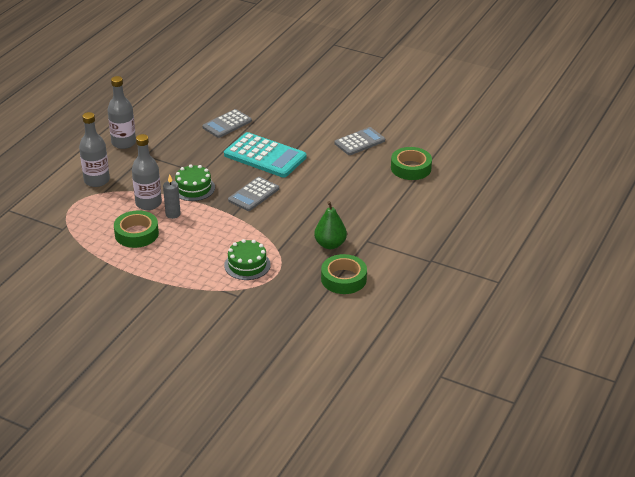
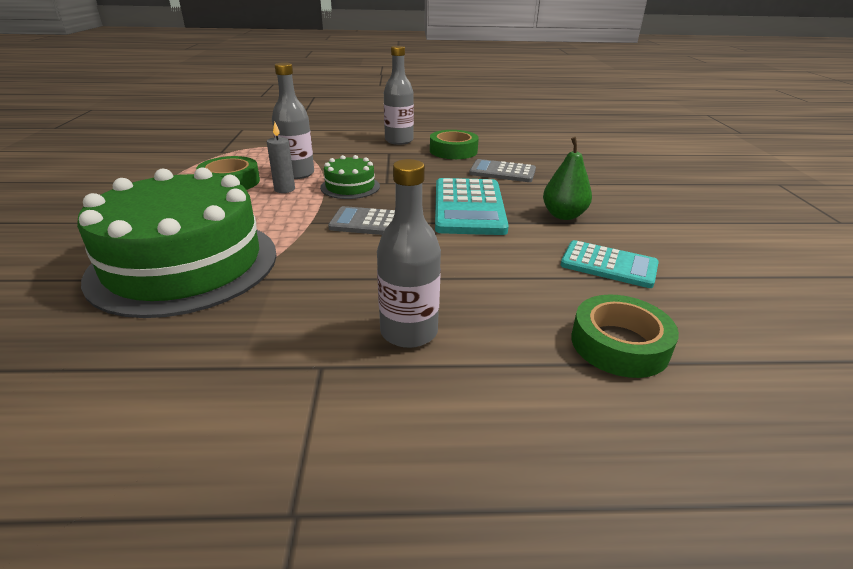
camera: 60 degrees right, 5 degrees down
grey bottle [79,112,110,187] -> grey bottle moved to [377,159,441,348]
green cake [224,239,271,280] -> green cake [77,167,277,318], size x2.24
green pear [314,201,347,249] -> green pear moved to [543,137,592,220]
green tape [321,254,367,294] -> green tape moved to [430,130,479,159]
grey calculator [334,127,385,155] -> turquoise calculator [560,240,659,288]

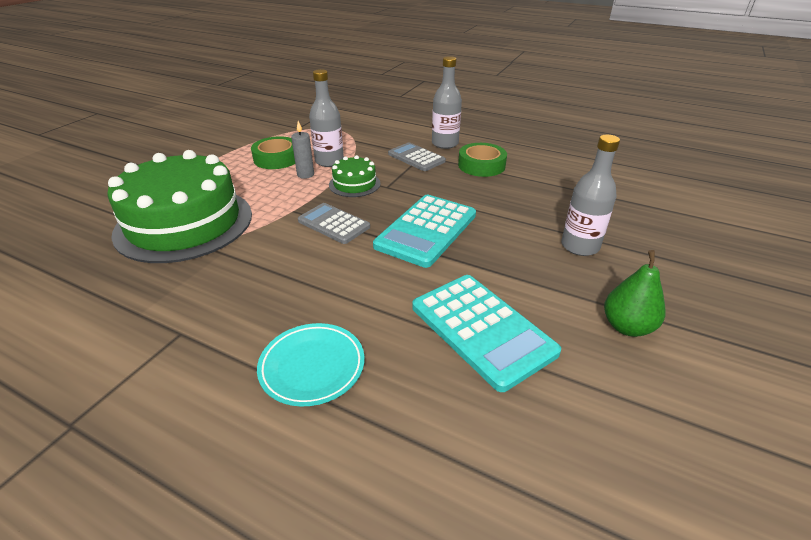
camera: 30 degrees right, 5 degrees up
grey bottle [377,159,441,348] -> grey bottle moved to [561,135,620,256]
grey calculator [469,159,536,182] -> grey calculator moved to [388,142,446,171]
green pear [543,137,592,220] -> green pear moved to [604,250,665,337]
turquoise calculator [560,240,659,288] -> turquoise calculator [412,275,561,392], size x1.58
green tape [571,295,679,378] -> none
none -> turquoise plate [257,323,365,406]

